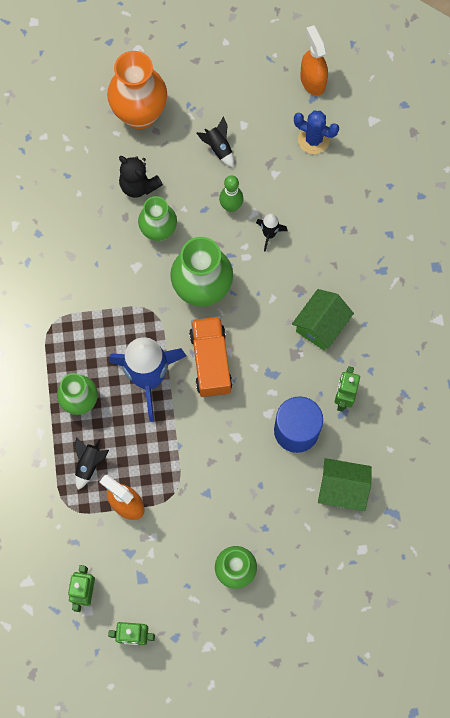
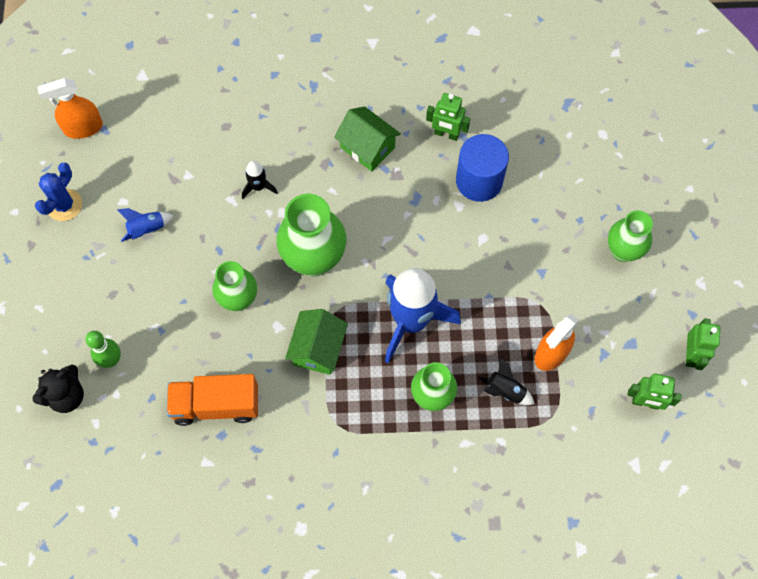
camera: 85 degrees left, 5 degrees down
orange vase [107,51,167,129] -> none
black teddy bear [119,156,163,198] -> black teddy bear moved to [32,365,84,413]
orange truck [189,317,232,397] -> orange truck moved to [166,374,258,426]
black rocket [197,116,234,167] -> blue rocket [117,208,173,242]
green bowling pin [219,175,244,212] -> green bowling pin moved to [85,331,121,368]
blue cactus [294,111,339,154] -> blue cactus moved to [35,163,82,221]
green house [318,458,372,511] -> green house moved to [285,309,348,375]

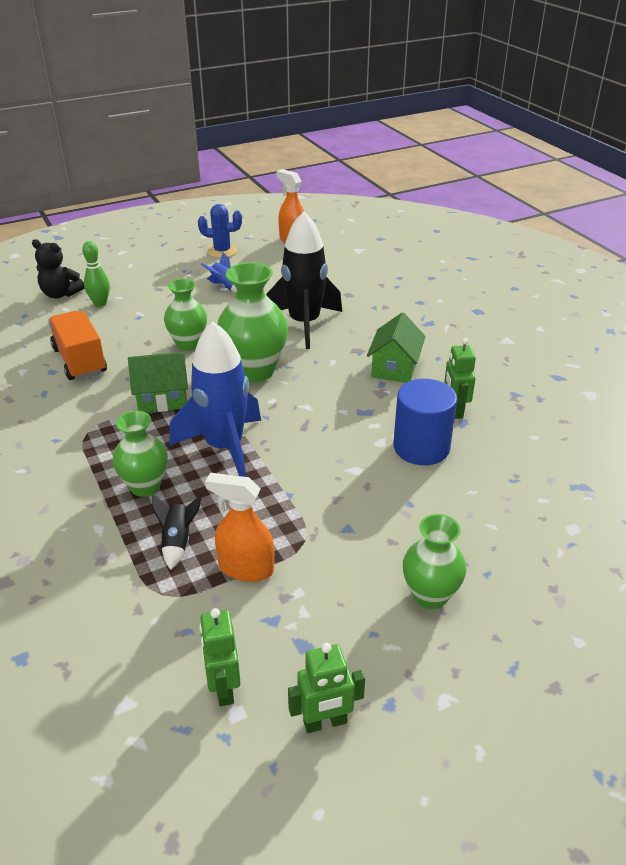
camera: 65 degrees right, 30 degrees down
black rocket [242,161,278,199] -> black rocket [266,211,342,349], size x2.30

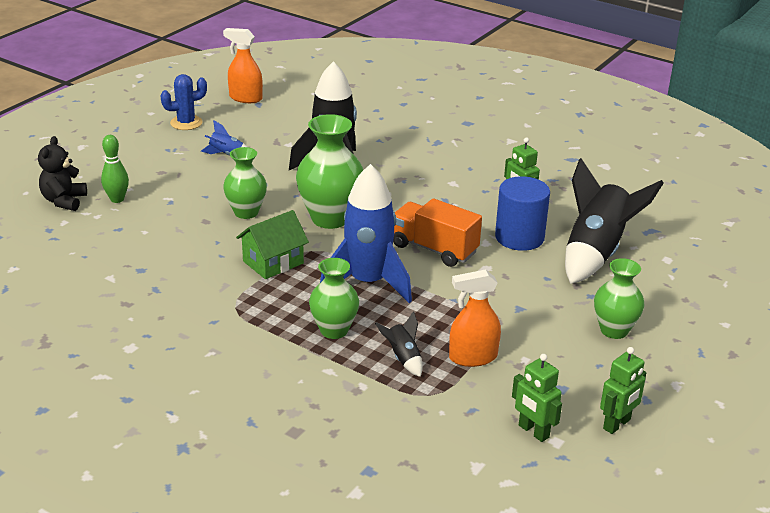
camera: 30 degrees left, 5 degrees down
black teddy bear [32,239,84,299] -> black teddy bear turned 105 degrees clockwise [38,136,87,211]
orange truck [48,311,107,380] -> orange truck moved to [393,198,482,267]
green house [367,312,426,383] -> none
none -> black rocket [565,158,664,284]

